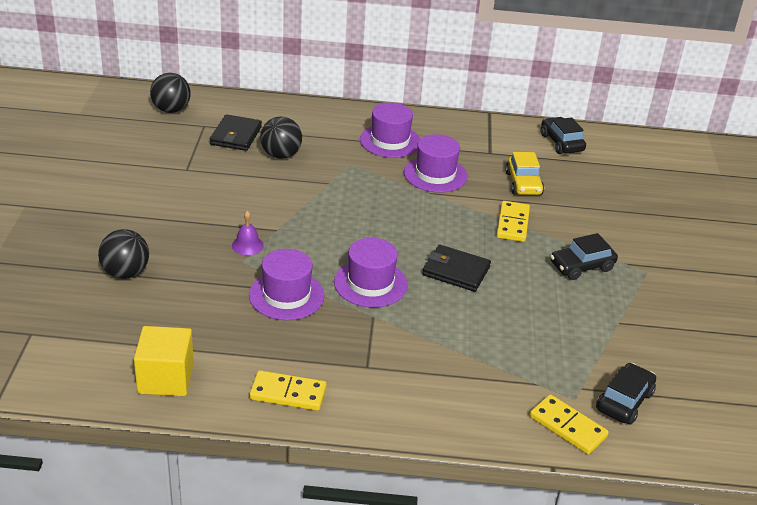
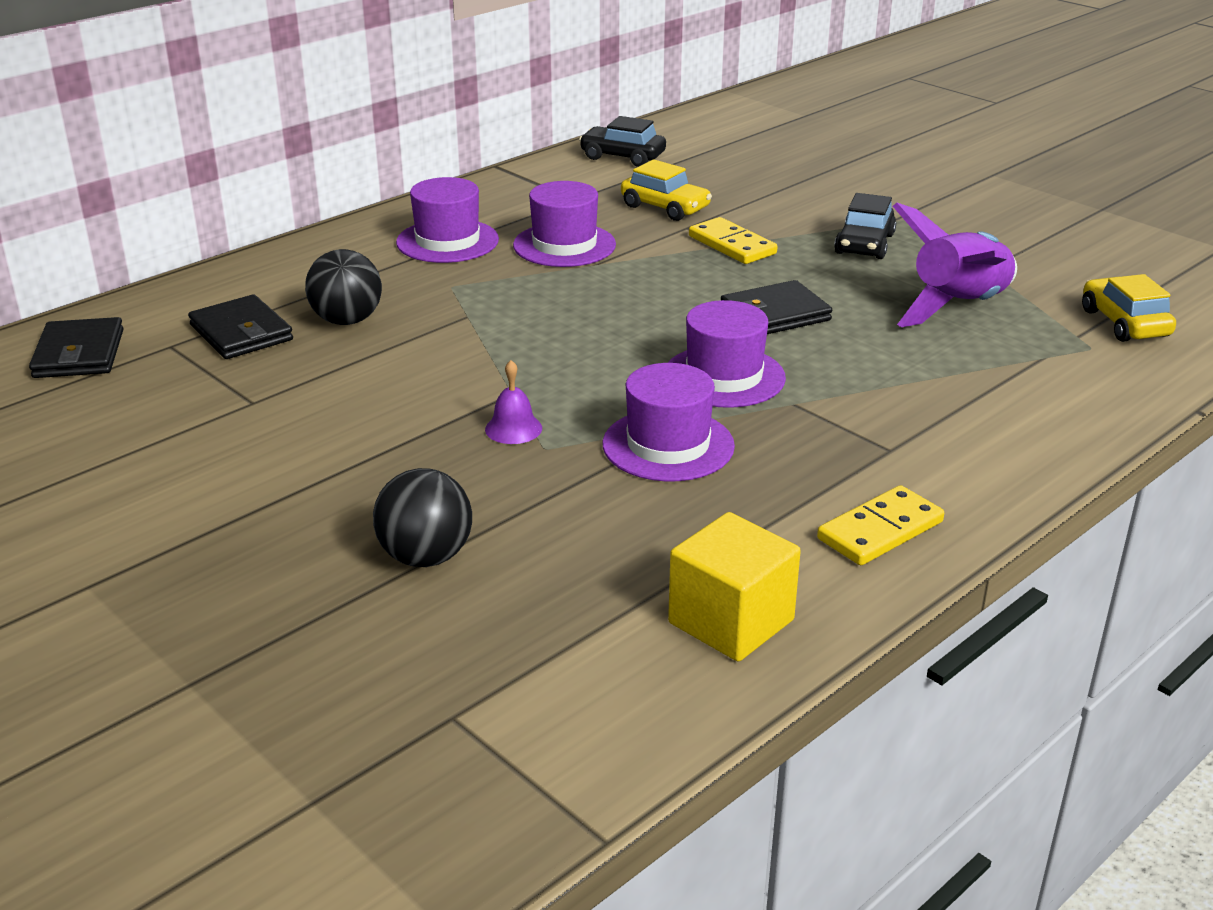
camera: 45 degrees left, 5 degrees down
black ball [150,73,191,113] -> black wallet [29,317,124,378]
yellow domino [530,394,609,454] -> none
black car [596,363,656,424] -> yellow car [1082,274,1176,342]
none -> purple rocket [893,203,1017,327]

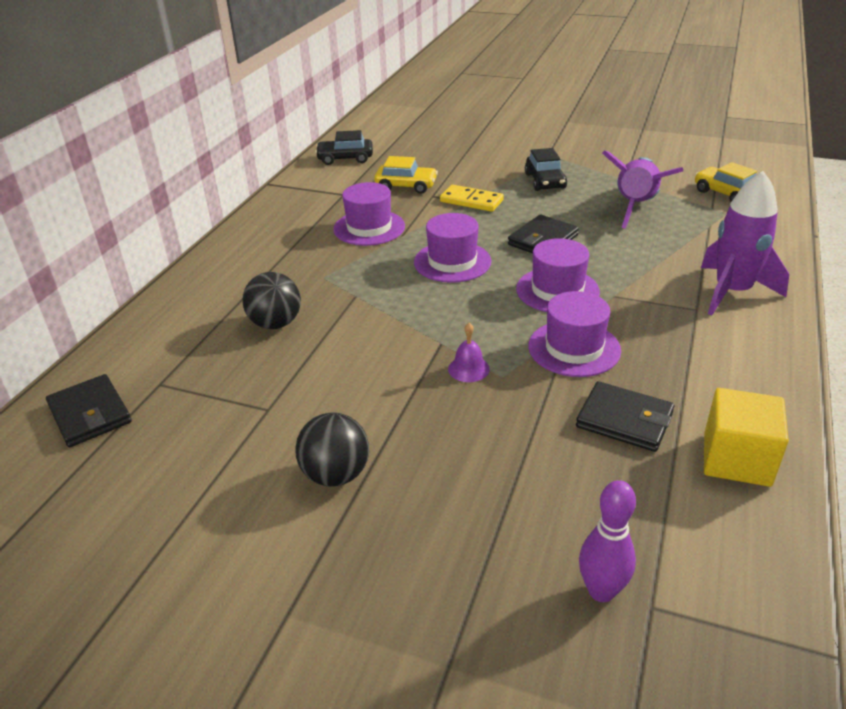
camera: 25 degrees left, 5 degrees up
black wallet [188,295,293,359] -> black wallet moved to [576,381,675,452]
black ball [373,468,472,567] -> black ball moved to [295,412,369,487]
purple hat [396,177,499,263] -> purple hat moved to [414,213,491,283]
yellow domino [817,485,944,565] -> none
none -> purple bowling pin [579,480,636,602]
none -> purple rocket [701,171,789,315]

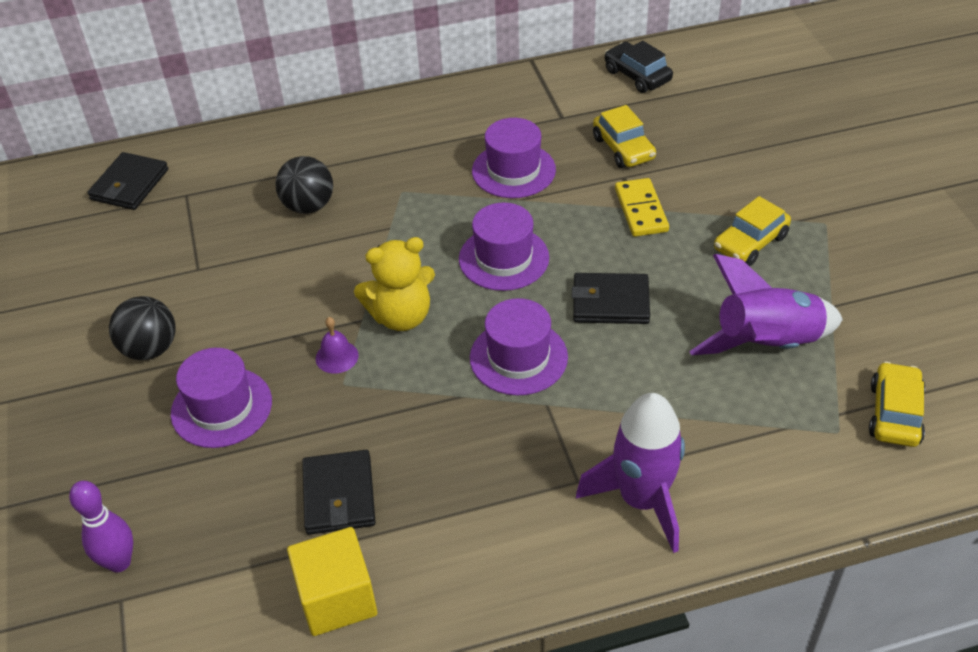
camera: 55 degrees right, 10 degrees up
black car [525,148,567,191] -> yellow car [714,196,791,266]
purple hat [528,291,621,377] -> purple hat moved to [171,348,272,448]
none -> yellow teddy bear [354,237,435,331]

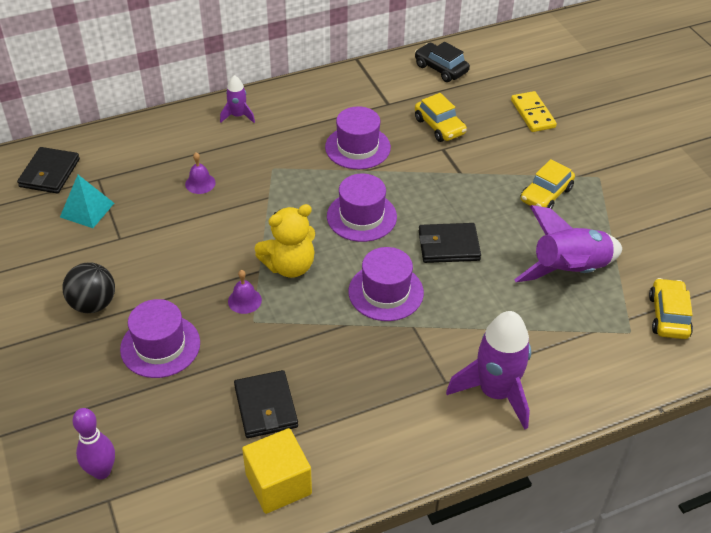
camera: 10 degrees left, 0 degrees up
black ball [275,156,333,214] -> purple bell [185,152,216,194]
yellow domino [615,178,669,237] -> yellow domino moved to [511,91,557,132]
none -> turquoise pyramid [60,175,114,228]
none -> purple rocket [220,75,255,123]

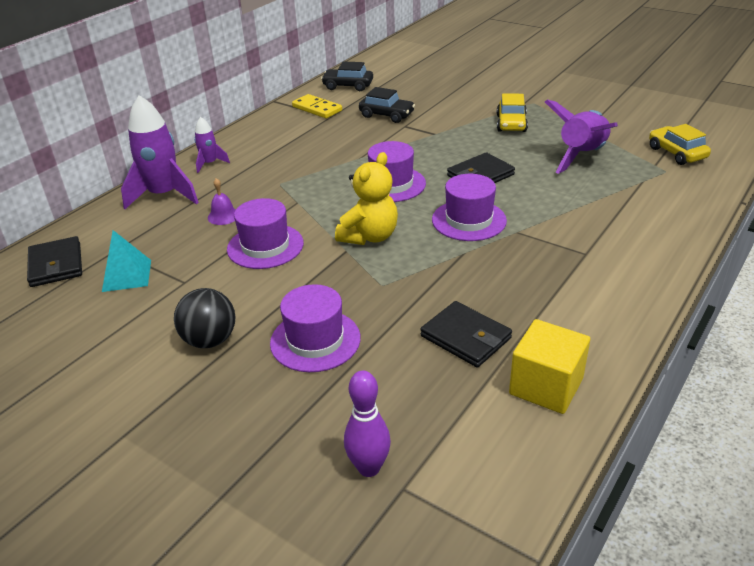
camera: 30 degrees left, 10 degrees down
purple bell [228,270,262,314] -> none
purple hat [325,106,391,169] -> purple hat moved to [227,198,304,269]
yellow car [415,93,467,142] -> black car [359,87,415,123]
purple rocket [446,311,531,429] -> purple rocket moved to [121,95,199,209]
yellow domino [511,91,557,132] -> yellow domino moved to [292,94,342,118]

